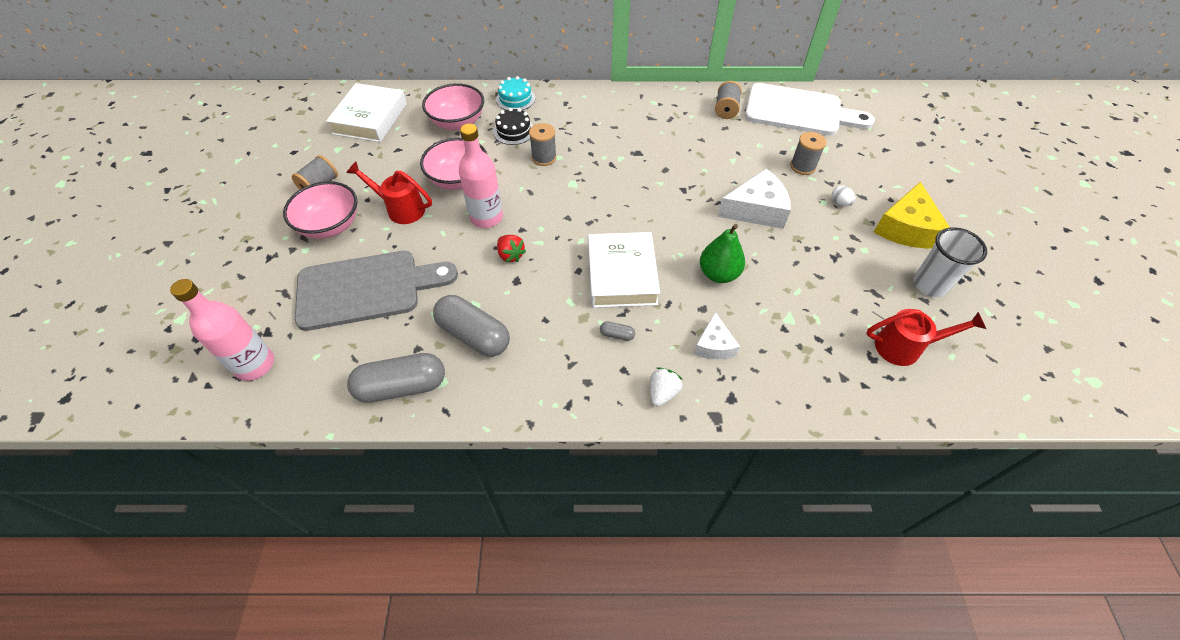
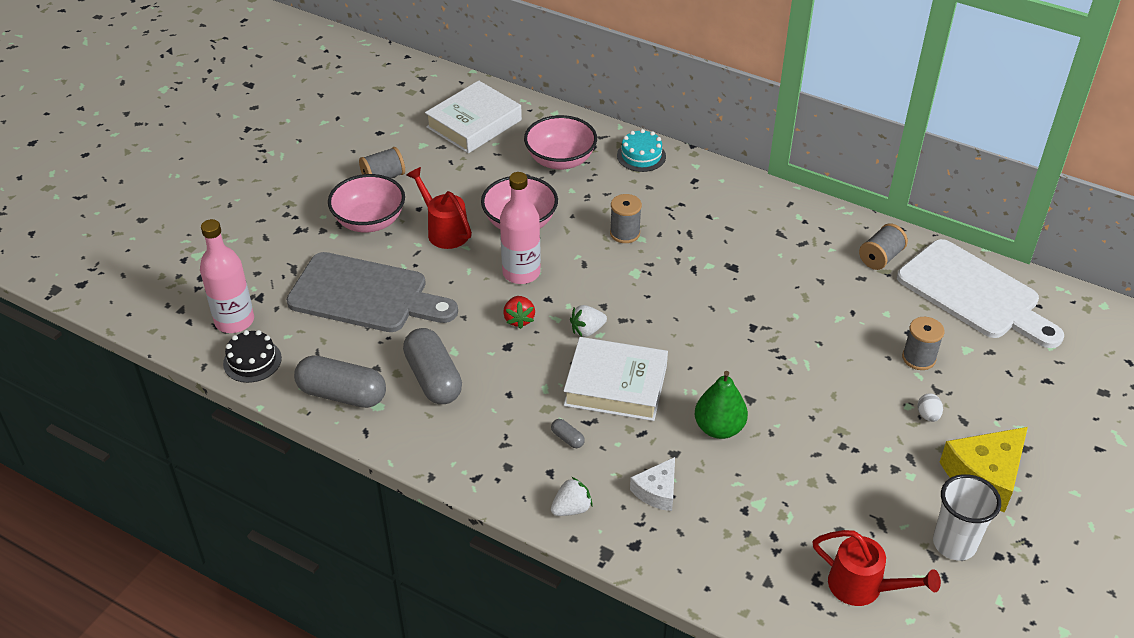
camera: 30 degrees right, 10 degrees down
black cake [493,108,533,145] -> black cake moved to [223,330,282,383]
white book [588,232,660,308] -> white book turned 75 degrees clockwise [564,337,668,421]
white cheese [717,169,791,229] -> none
none -> white strawberry [570,305,607,337]

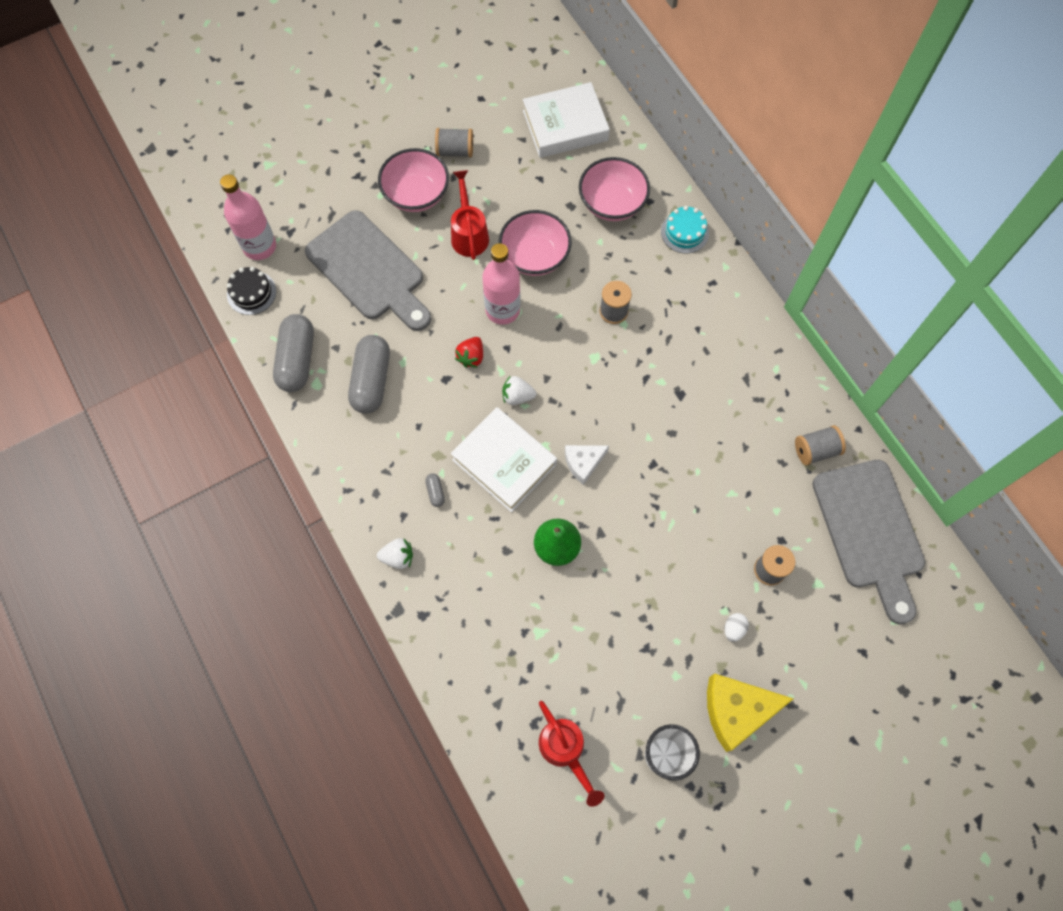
camera: 30 degrees right, 25 degrees up
grey capsule [294,356,386,408] -> grey capsule turned 45 degrees clockwise [273,314,314,392]
white cheese [630,457,675,511] -> white cheese moved to [565,445,609,485]
white cutting board [897,239,1064,348] -> grey cutting board [812,460,925,624]

